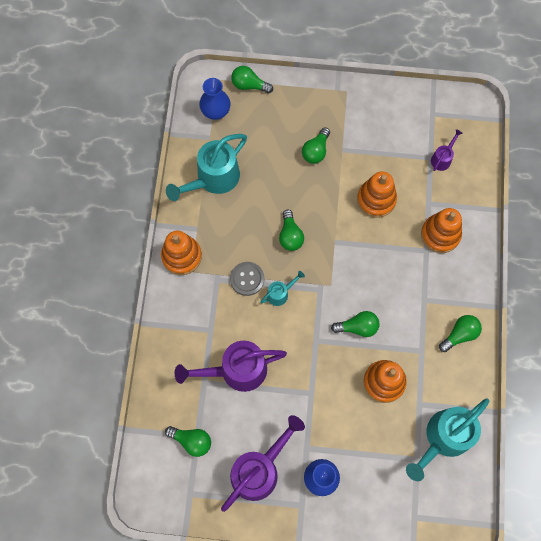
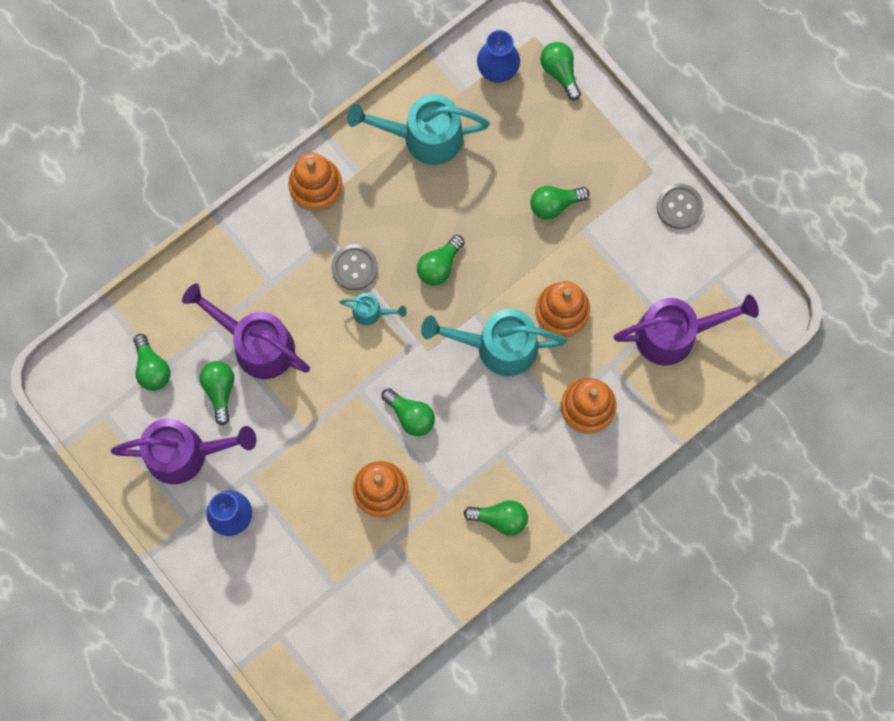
camera: 45 degrees right, 5 degrees up
turquoise watering can [406,398,489,481] -> turquoise watering can moved to [421,309,567,376]
purple watering can [431,129,463,171] -> purple watering can [614,294,759,366], size x2.09
none -> green light bulb [199,361,234,425]
none -> grey button [657,184,703,229]

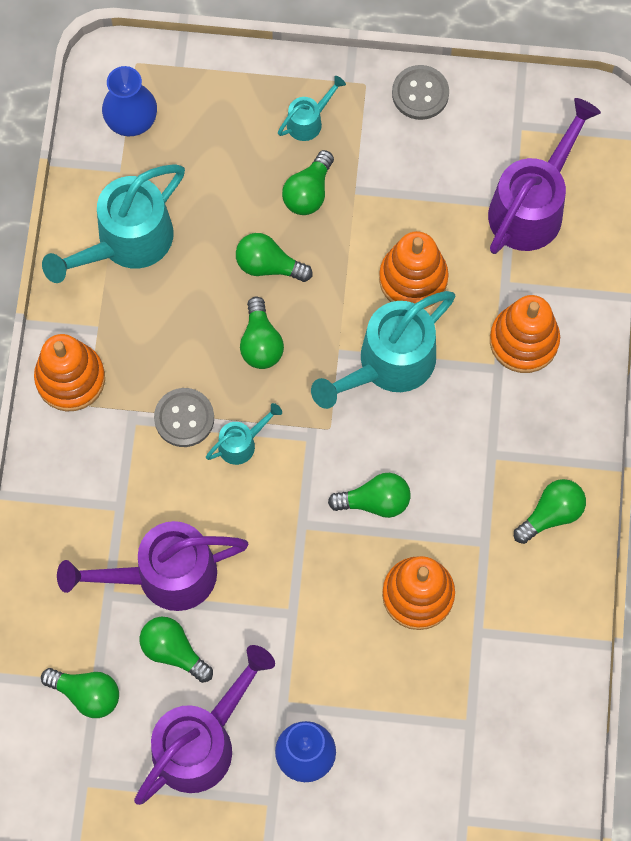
camera: 45 degrees left, 5 degrees down
green light bulb [540,42,581,100] -> green light bulb moved to [236,233,313,282]
none -> turquoise watering can [278,76,346,141]

